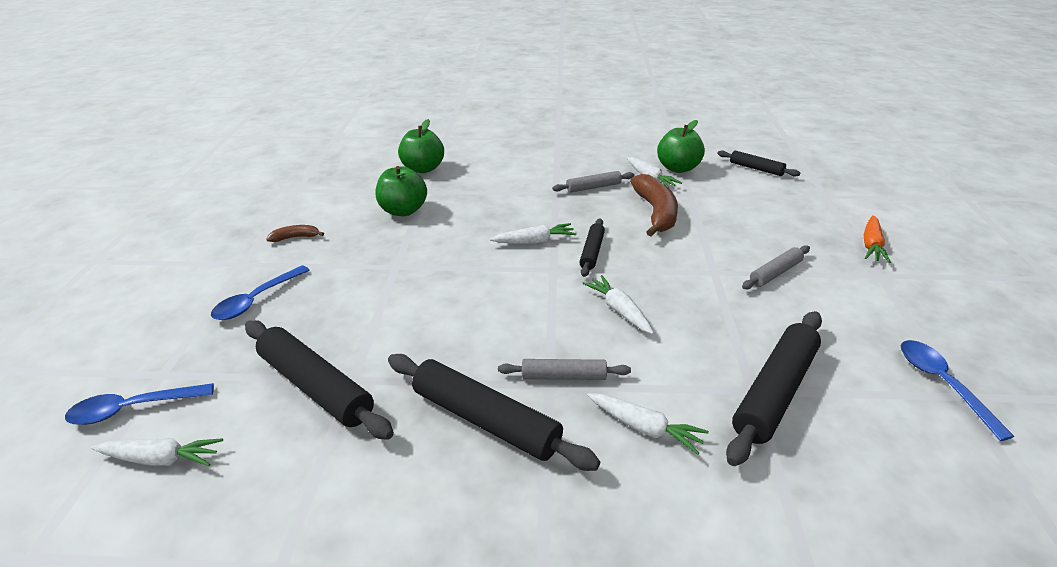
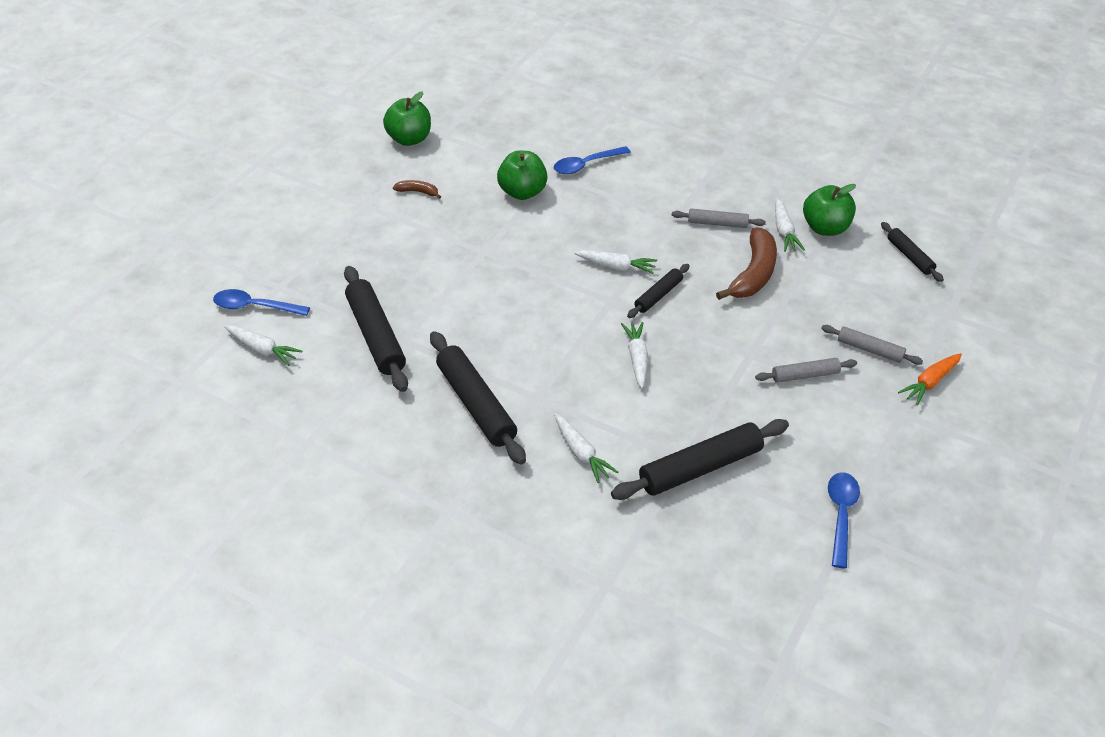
camera: 25 degrees right, 10 degrees up
blue spoon [211,265,310,320] -> blue spoon moved to [554,146,631,174]
green apple [398,119,444,173] -> green apple moved to [383,92,431,146]
grey rolling pin [498,359,631,380] -> grey rolling pin moved to [821,325,923,365]

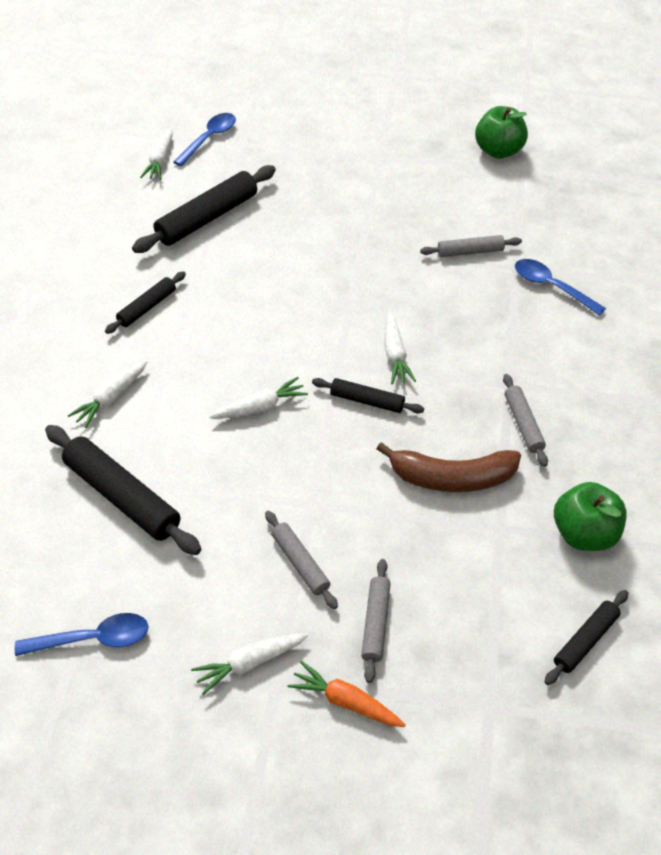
camera: 70 degrees right, 5 degrees up
blue spoon [213,289,310,316] -> blue spoon turned 45 degrees clockwise [173,113,236,166]
brown banana [393,180,441,199] -> none
black rolling pin [430,331,526,465] -> black rolling pin [105,271,186,334], size x0.56
green apple [497,151,547,200] -> grey rolling pin [420,235,522,257]
white carrot [775,198,805,252] -> white carrot moved to [191,633,308,695]

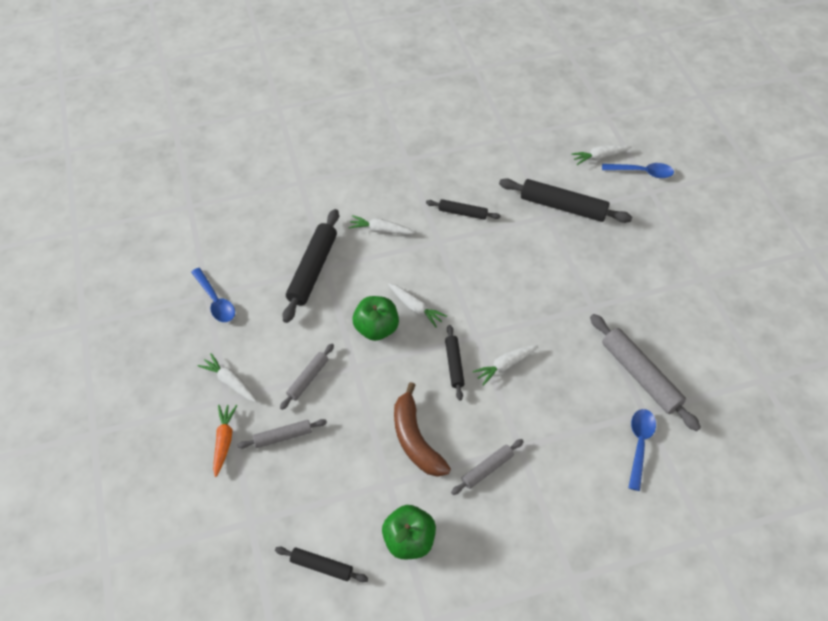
camera: 65 degrees right, 5 degrees up
grey rolling pin [420,235,522,257] -> grey rolling pin [590,314,701,431], size x1.79
green apple [475,106,528,159] -> green apple moved to [353,296,399,341]

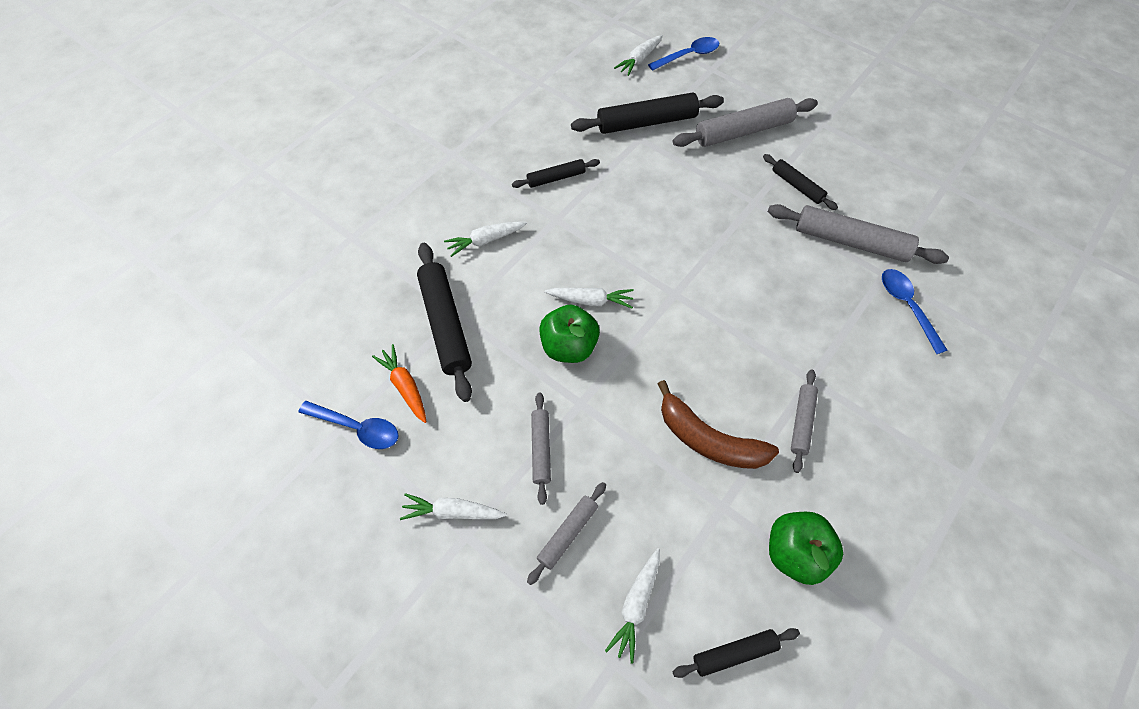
camera: 35 degrees left, 5 degrees up
orange carrot [213,405,238,477] -> orange carrot moved to [372,344,427,423]
black rolling pin [445,325,465,401] -> black rolling pin moved to [763,154,838,210]
white carrot [473,345,539,386] -> white carrot moved to [605,548,660,664]
none -> grey rolling pin [673,98,818,147]

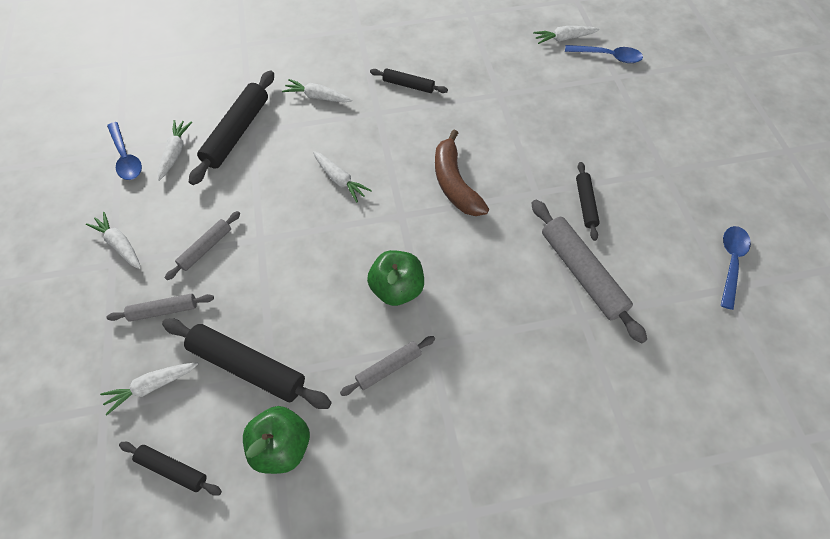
camera: 40 degrees right, 0 degrees up
orange carrot [372,344,427,423] -> white carrot [158,120,192,181]
green apple [539,305,600,363] -> green apple moved to [367,250,424,306]
black rolling pin [571,93,724,134] -> black rolling pin moved to [162,319,332,409]
brown banana [658,380,779,469] -> brown banana moved to [435,130,489,216]
grey rolling pin [673,98,818,147] -> none
blue spoon [882,269,947,354] -> blue spoon moved to [721,226,751,310]

